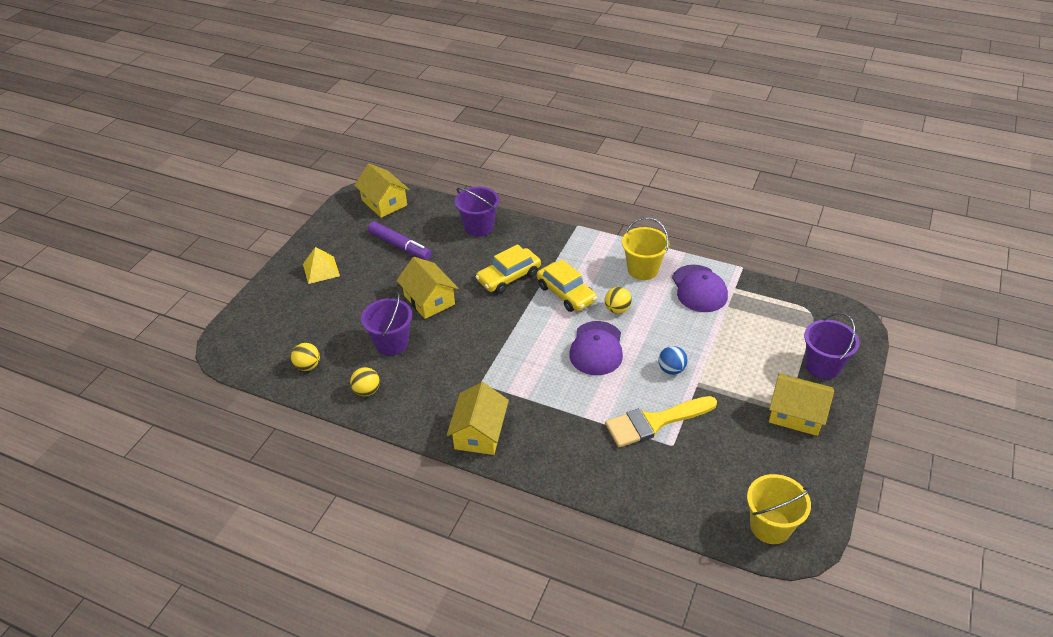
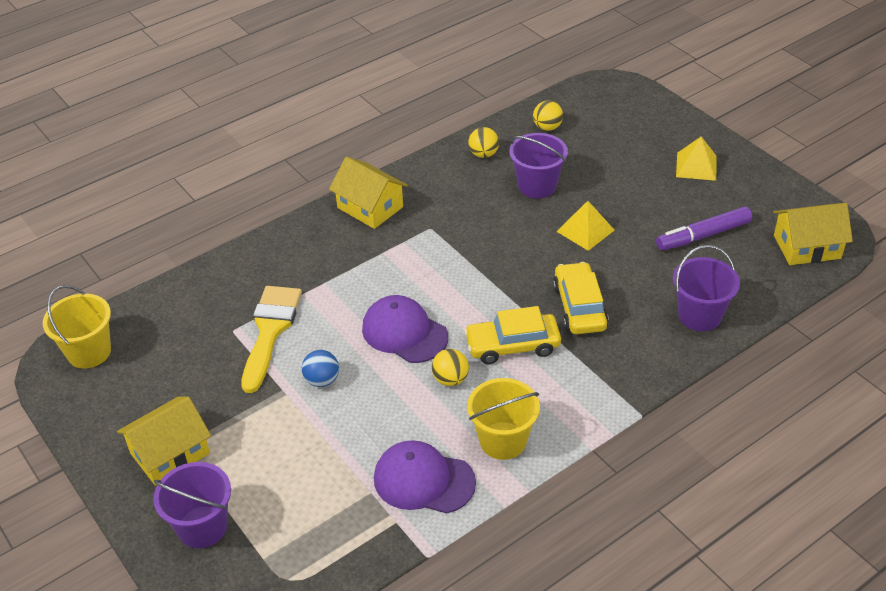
camera: 120 degrees right, 0 degrees up
yellow house [396,257,458,319] -> yellow pyramid [556,201,615,251]

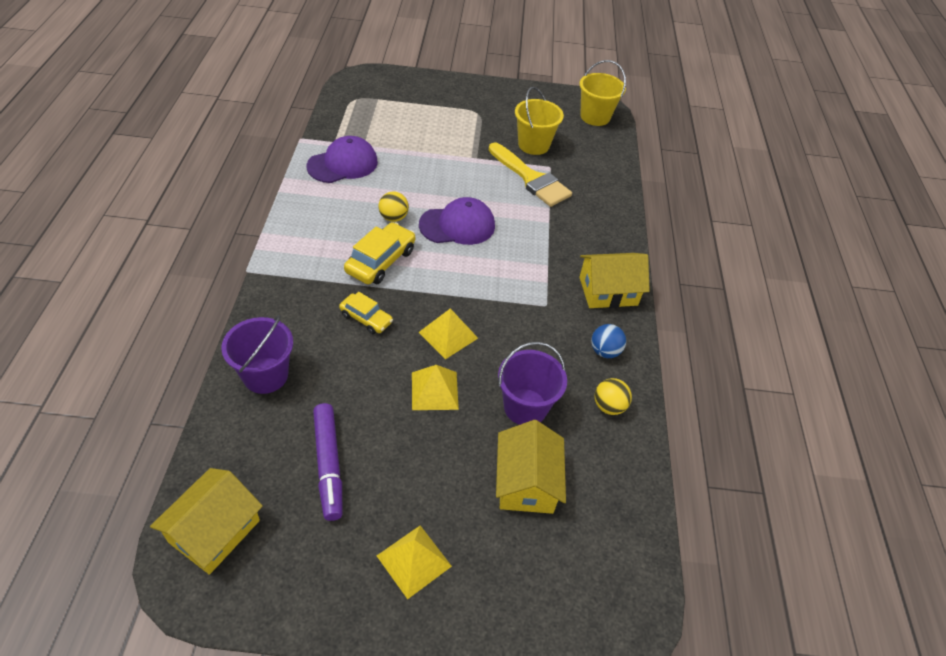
camera: 125 degrees right, 5 degrees up
yellow house [117,397,211,486] -> yellow house moved to [496,420,566,514]
purple bucket [153,462,231,548] -> none
blue ball [302,350,339,387] -> blue ball moved to [591,324,626,358]
yellow bucket [467,378,540,460] -> yellow bucket moved to [515,87,564,155]
yellow ball [533,100,563,131] -> none
yellow car [553,262,609,334] -> yellow car [339,292,393,334], size x0.63
purple marker [656,207,752,250] -> purple marker turned 150 degrees clockwise [313,403,343,521]
none -> yellow pyramid [418,308,478,359]

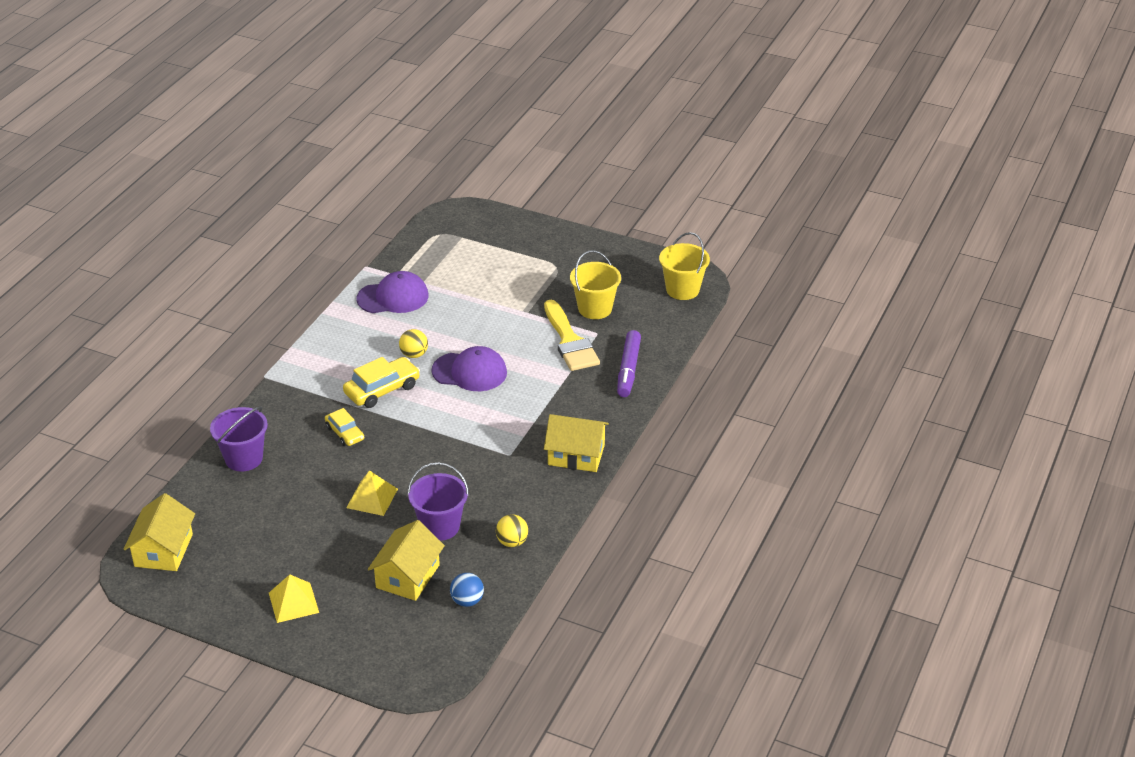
camera: 25 degrees right, 10 degrees down
yellow house [150,468,263,575] -> yellow house turned 45 degrees counterclockwise [124,493,195,571]
purple marker [313,403,343,521] -> purple marker moved to [617,330,641,397]
yellow pyramid [418,308,478,359] -> none
blue ball [591,324,626,358] -> blue ball moved to [450,573,484,607]

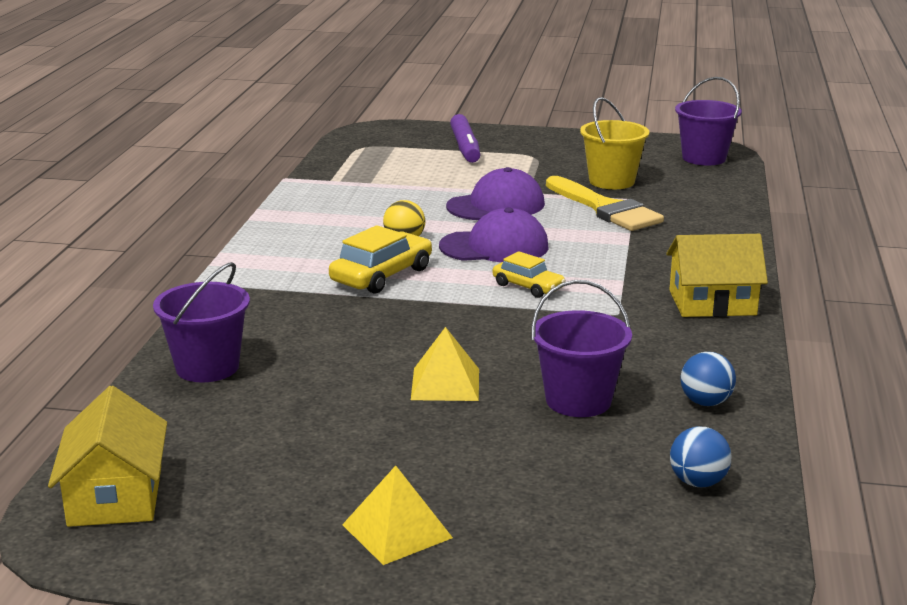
camera: 15 degrees left, 15 degrees down
yellow car [325,408,364,446] -> yellow car moved to [493,251,566,298]
purple cap [357,271,429,313] -> purple cap moved to [446,167,545,220]
yellow house [368,520,445,601] -> none
yellow ball [496,514,528,547] -> blue ball [680,352,736,406]
purple marker [617,330,641,397] -> purple marker moved to [450,114,480,163]
yellow bucket [659,232,710,300] -> purple bucket [675,77,742,166]

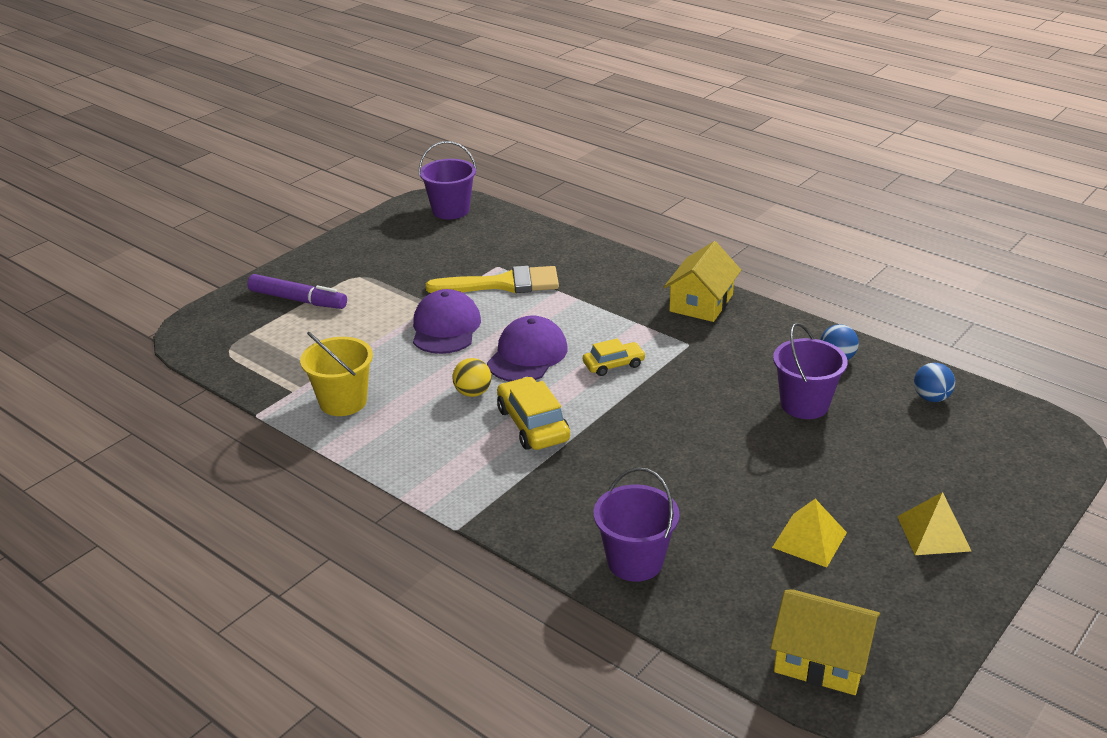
camera: 60 degrees left, 10 degrees up
yellow pyramid [411,327,479,401] -> yellow pyramid moved to [772,499,847,568]
yellow bucket [580,97,649,189] -> yellow bucket moved to [300,332,373,416]

